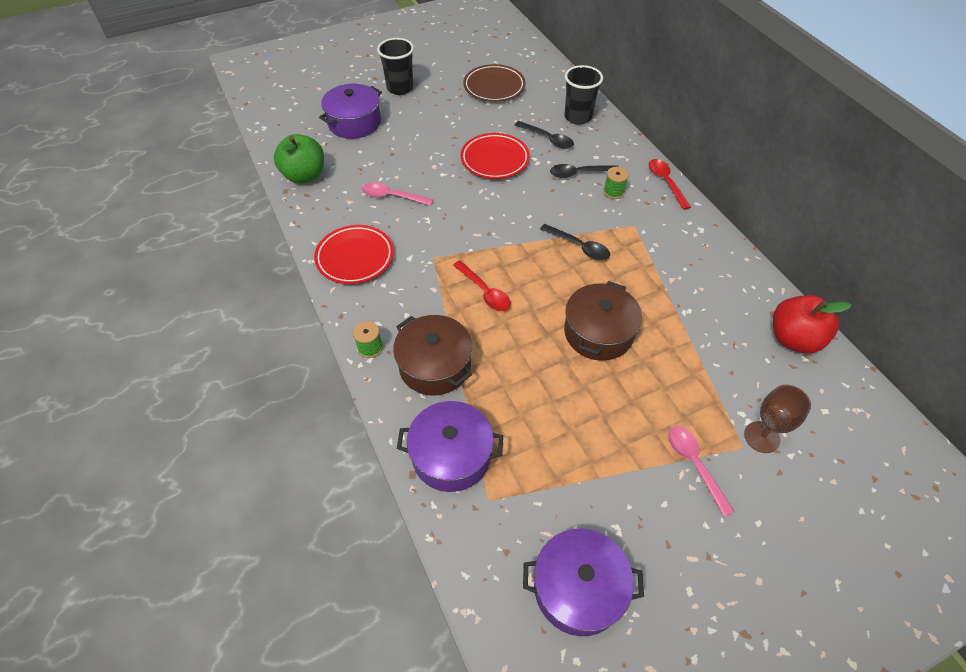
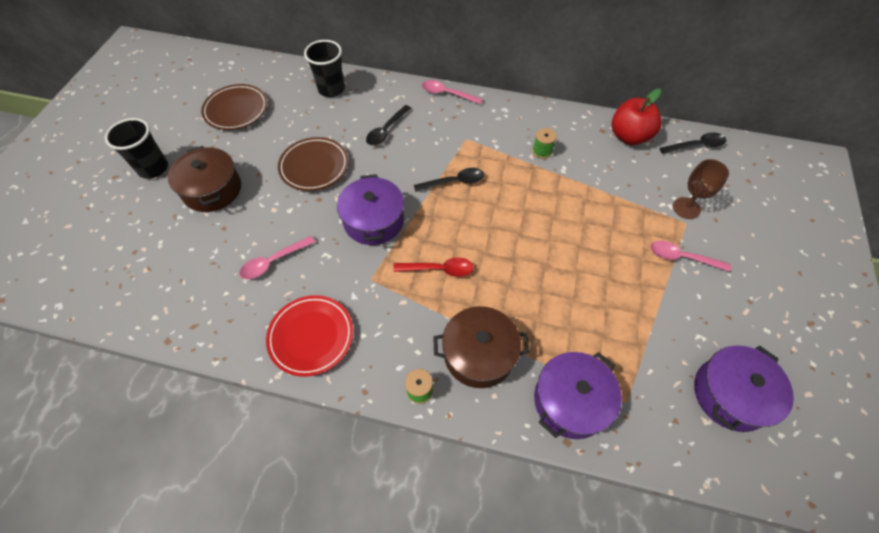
camera: 50 degrees left, 5 degrees up
green apple [274,134,324,184] -> none
purple pot [319,83,382,139] -> purple pot moved to [337,174,404,245]
red plate [460,133,530,179] -> brown plate [278,137,349,191]
black spoon [515,121,574,149] -> black spoon moved to [660,132,726,154]
brown pot [564,281,642,361] -> brown pot moved to [168,146,241,212]
green spool [603,167,629,199] -> green spool moved to [532,128,557,159]
red spoon [648,159,691,210] -> pink spoon [422,80,483,104]

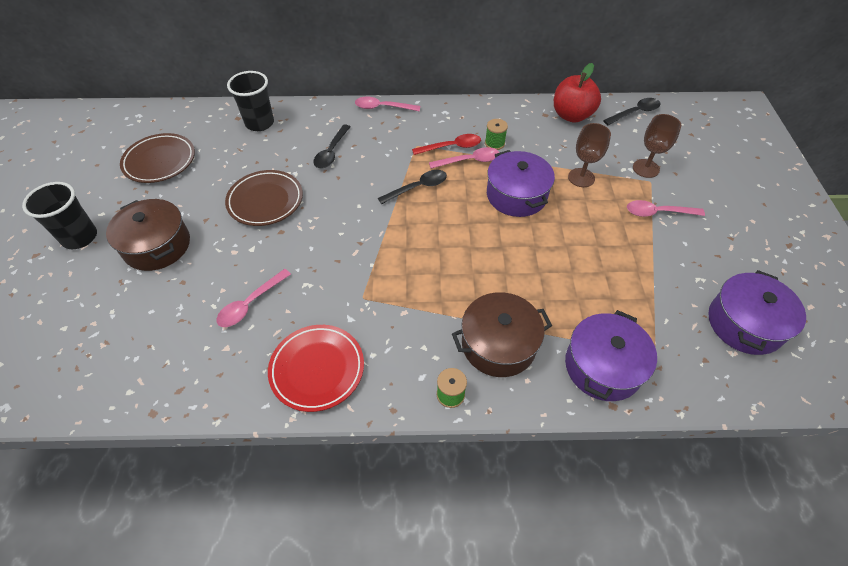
camera: 15 degrees left, 5 degrees down
purple pot [337,174,404,245] -> purple pot moved to [487,150,555,217]
red spoon [393,257,474,277] -> red spoon moved to [412,134,481,155]
none -> pink spoon [429,147,499,169]
none -> brown goblet [568,123,611,187]

